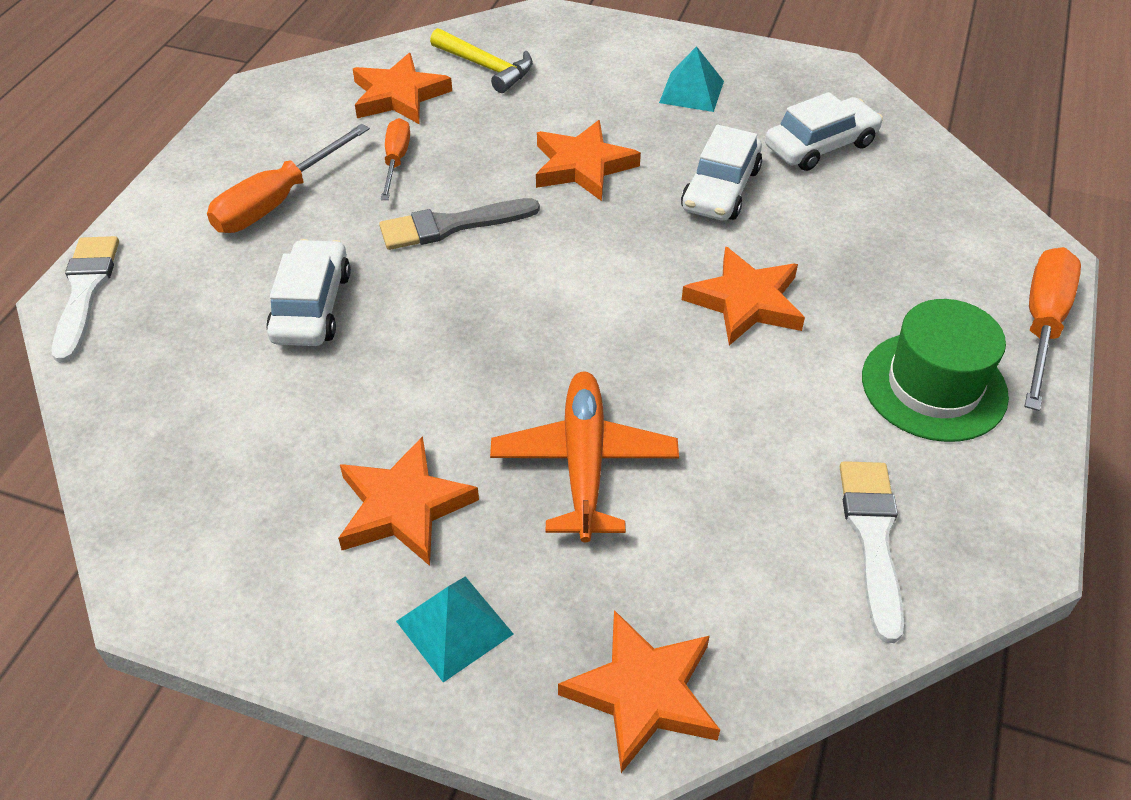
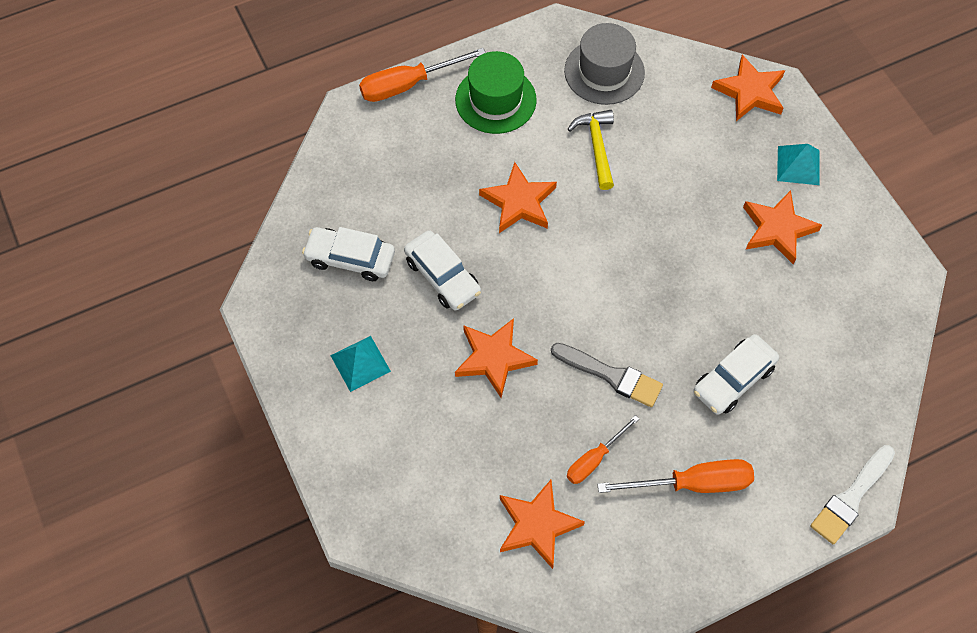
camera: 135 degrees left, 15 degrees up
yellow hammer [430,28,533,93] -> yellow hammer moved to [568,110,614,190]
orange plane [490,371,679,542] -> none
white car [681,125,762,221] -> white car turned 75 degrees clockwise [404,230,481,310]
white brush [840,461,904,643] -> grey hat [564,23,645,105]

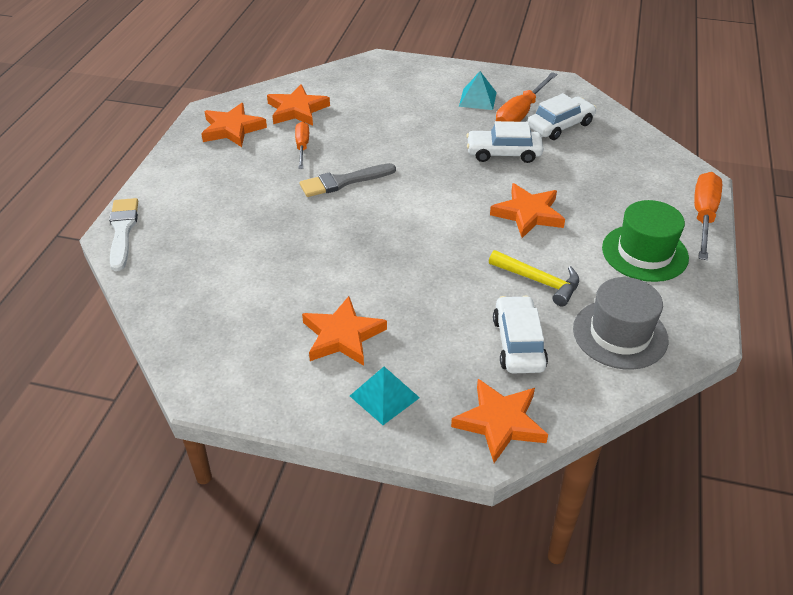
camera: 130 degrees right, 20 degrees down
orange star [455,318,538,398] -> orange star moved to [201,103,267,147]
orange screwdriver [597,459,754,493] -> orange screwdriver moved to [496,72,558,122]
white car [693,334,779,415] -> white car moved to [493,295,548,373]

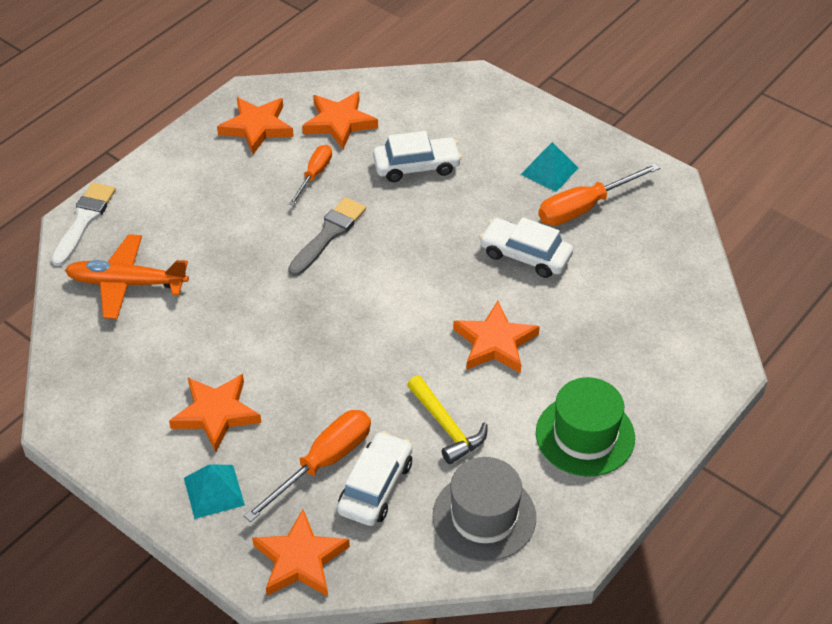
camera: 25 degrees right, 5 degrees up
grey brush [300,163,396,197] -> grey brush turned 120 degrees clockwise [288,197,366,276]
white car [527,93,596,140] -> white car moved to [373,131,462,182]
orange screwdriver [694,172,722,260] -> orange screwdriver moved to [244,410,371,522]
none -> orange plane [65,234,189,319]

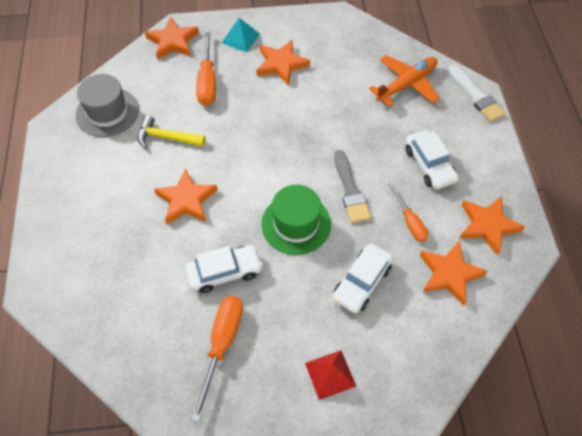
camera: 135 degrees right, 10 degrees up
white car [337,431,413,526] -> white car moved to [405,130,459,189]
turquoise pyramid [520,142,578,192] -> none
green hat [536,377,635,477] -> green hat moved to [261,185,331,255]
none -> red pyramid [305,350,356,400]

